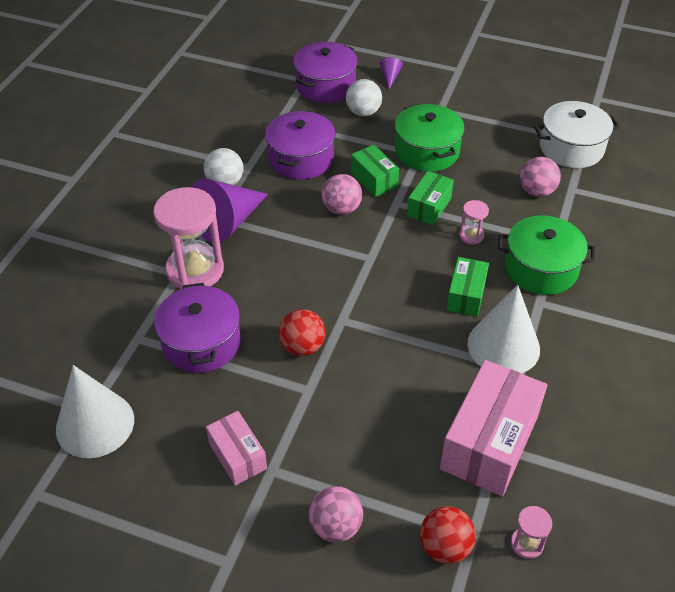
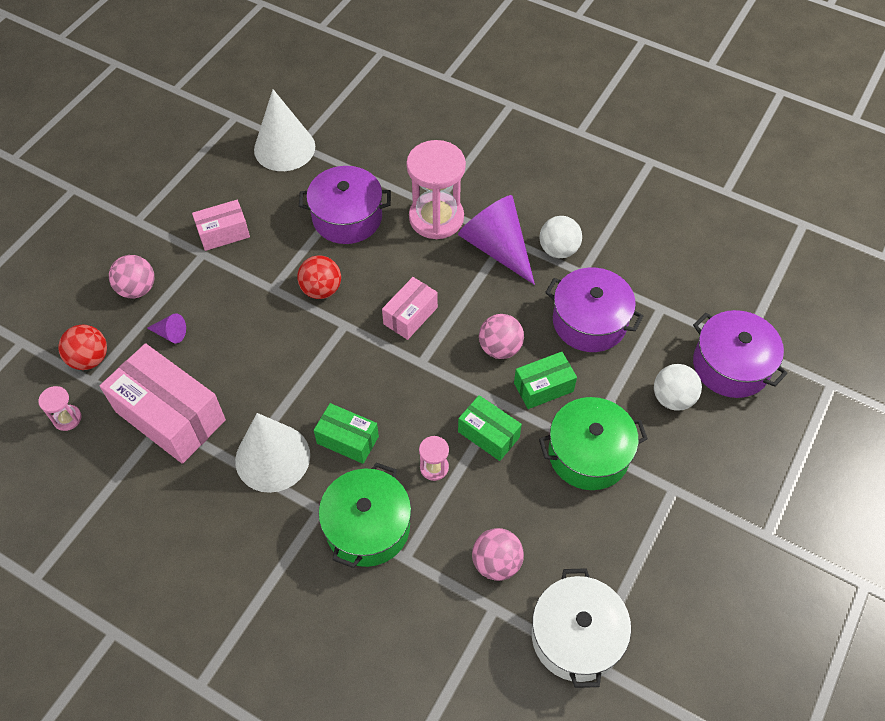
camera: 100 degrees right, 10 degrees up
purple cone [380,57,403,89] -> purple cone moved to [147,313,186,344]
none -> pink box [382,277,438,340]

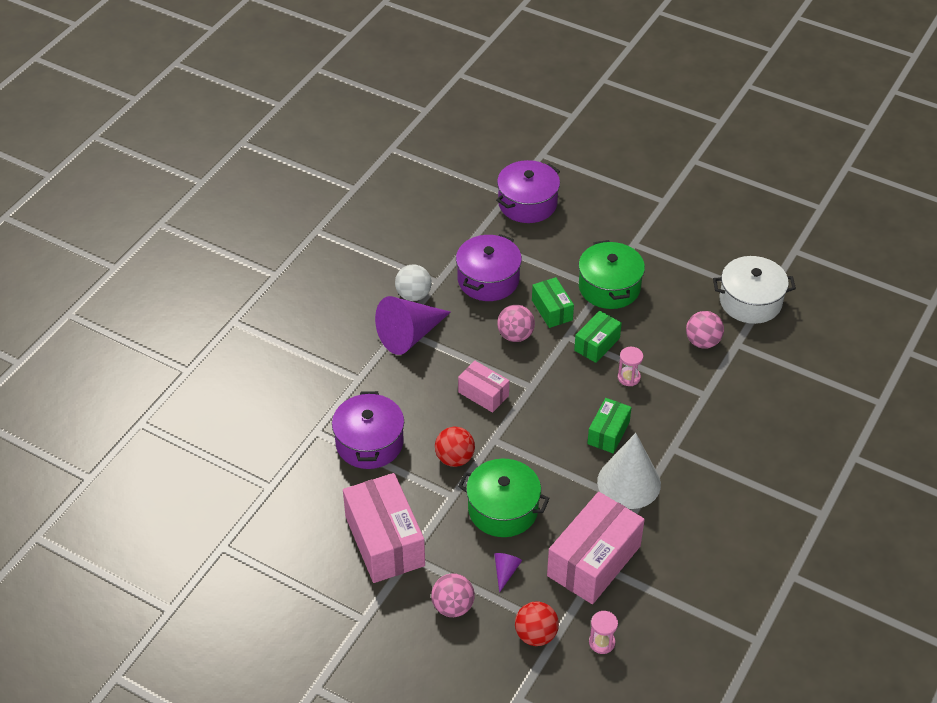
camera: 90 degrees left, 10 degrees down
pink box [192,200,250,251] -> pink box [343,473,425,583], size x1.84
white cone [254,89,315,171] -> none
green pot [319,463,411,568] -> green pot moved to [458,459,550,537]
pink hourglass [406,140,466,239] -> none
white ball [654,364,702,411] -> none

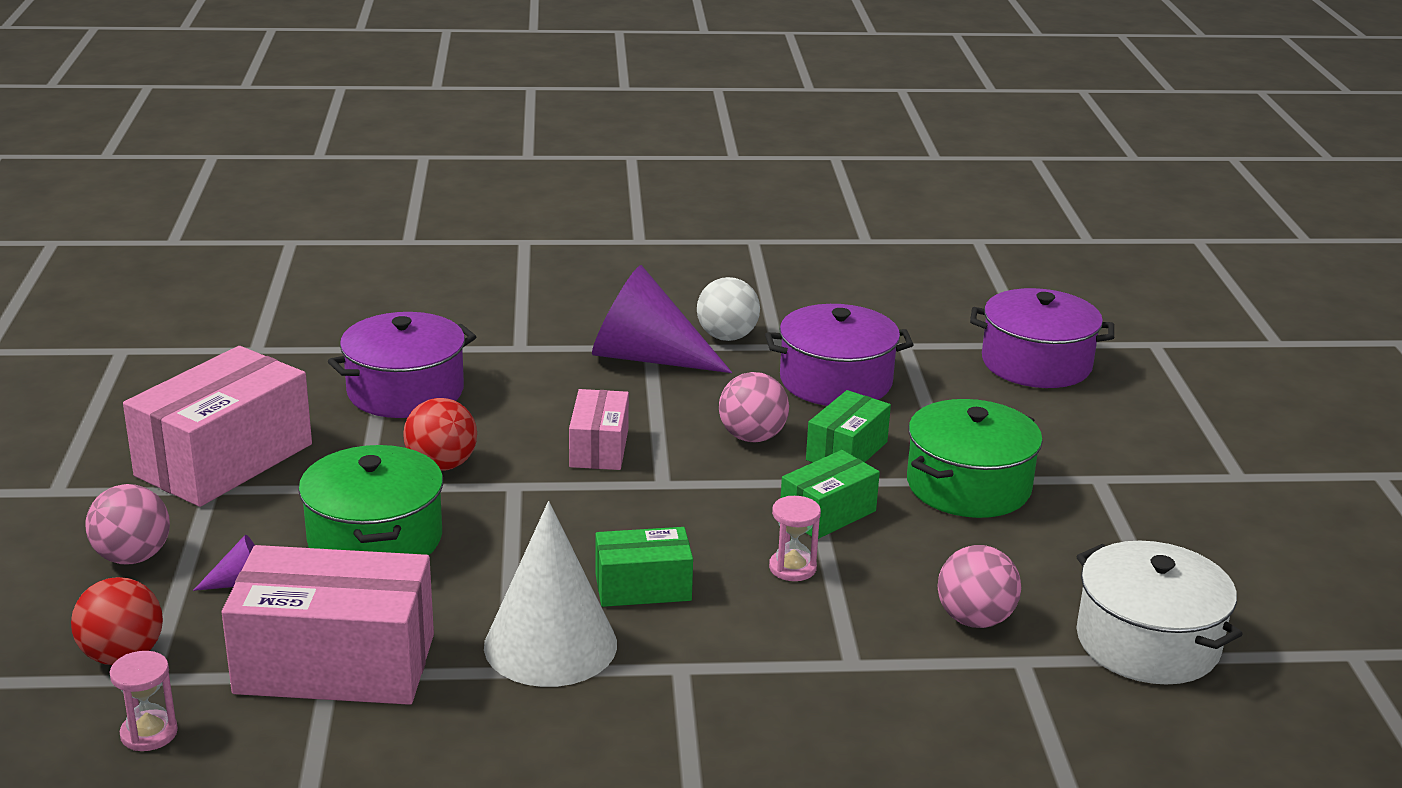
camera: 55 degrees right, 20 degrees down
green box [574,311,622,363] -> green box turned 45 degrees counterclockwise [781,450,880,539]

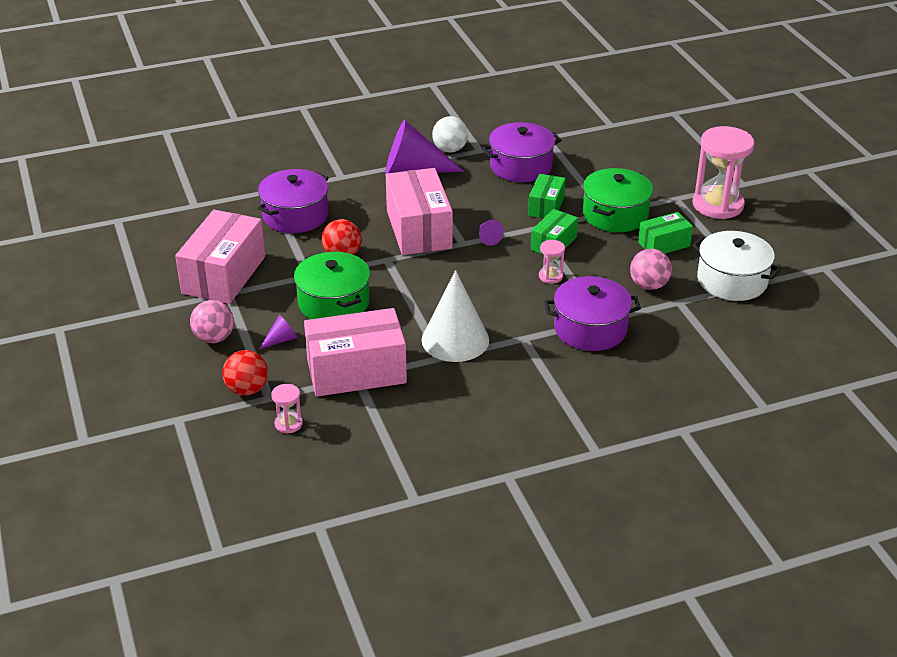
camera: 15 degrees left, 10 degrees up
pink box [569,389,629,470] -> pink box [386,168,453,255], size x1.84
green box [595,527,693,607] -> green box moved to [638,212,693,254]
pink ball [719,372,789,442] -> none
purple pot [970,288,1114,388] -> purple pot moved to [544,276,641,351]
none -> purple cone [479,220,504,246]
none -> pink hourglass [693,126,754,219]

